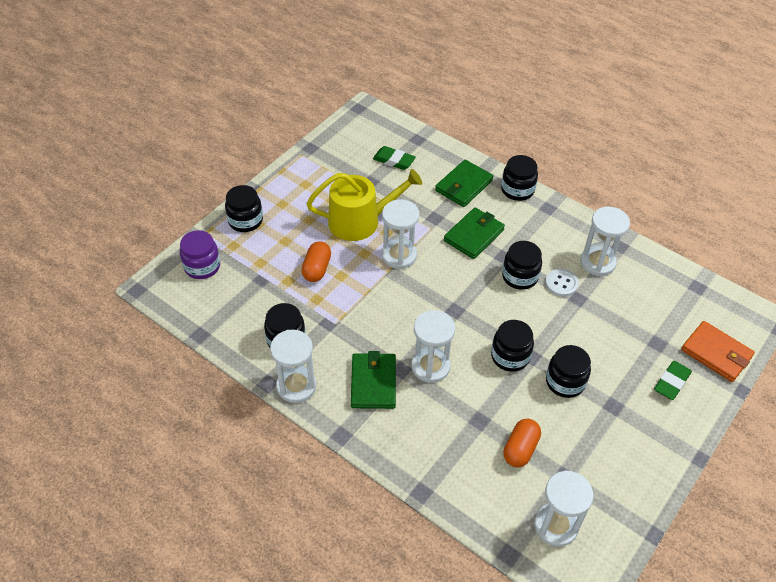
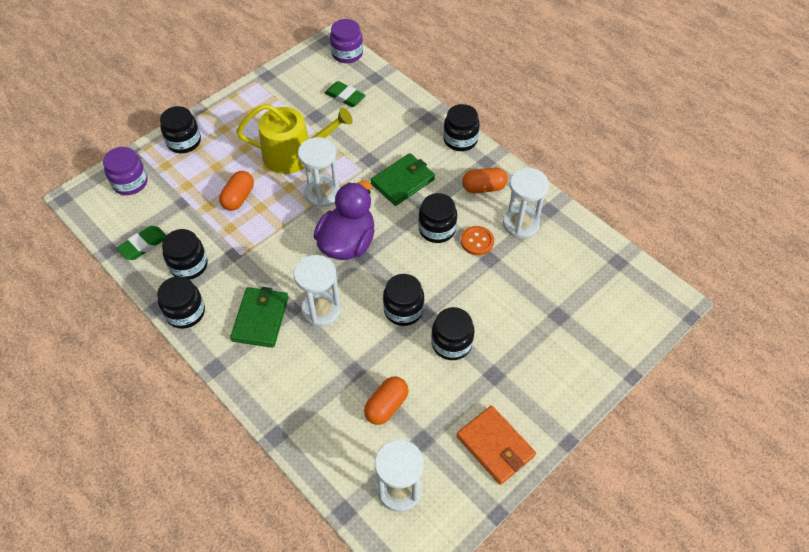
camera: 10 degrees right, 5 degrees up
white hourglass [270,330,316,403] -> black jar [157,276,205,329]
green wallet [435,160,493,207] -> none
white button [545,269,579,297] -> orange button [461,226,494,255]
green eraser [654,361,692,400] -> green eraser moved to [116,226,167,260]
orange wallet [681,321,755,382] -> orange wallet moved to [457,406,536,485]
none -> purple duck [314,180,375,260]
none -> purple jar [330,19,363,63]
none -> orange capsule [462,168,508,193]

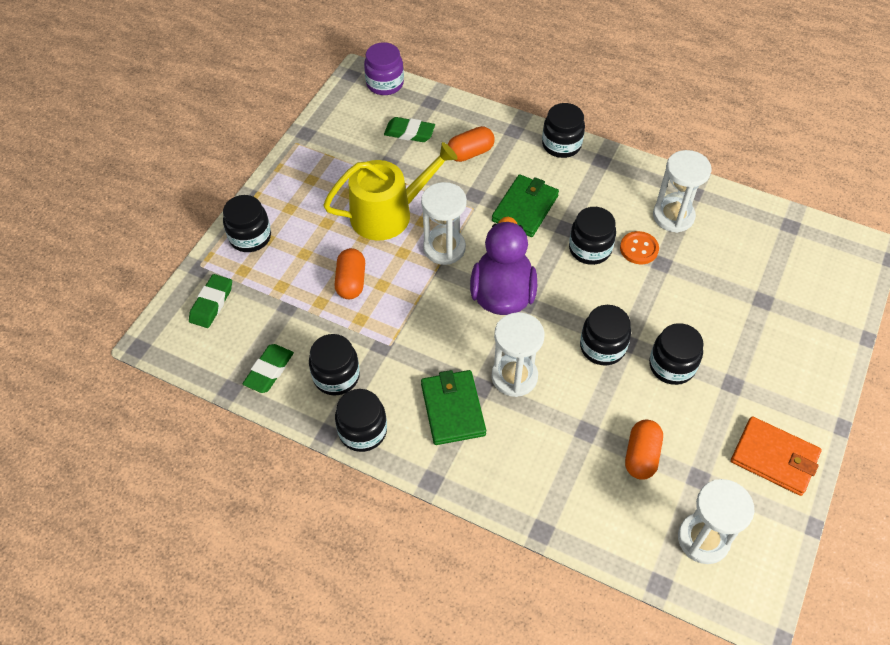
camera: 20 degrees left, 0 degrees up
purple jar [103,147,148,195] -> green eraser [189,274,232,328]
orange capsule [462,168,508,193] -> orange capsule moved to [448,126,495,162]

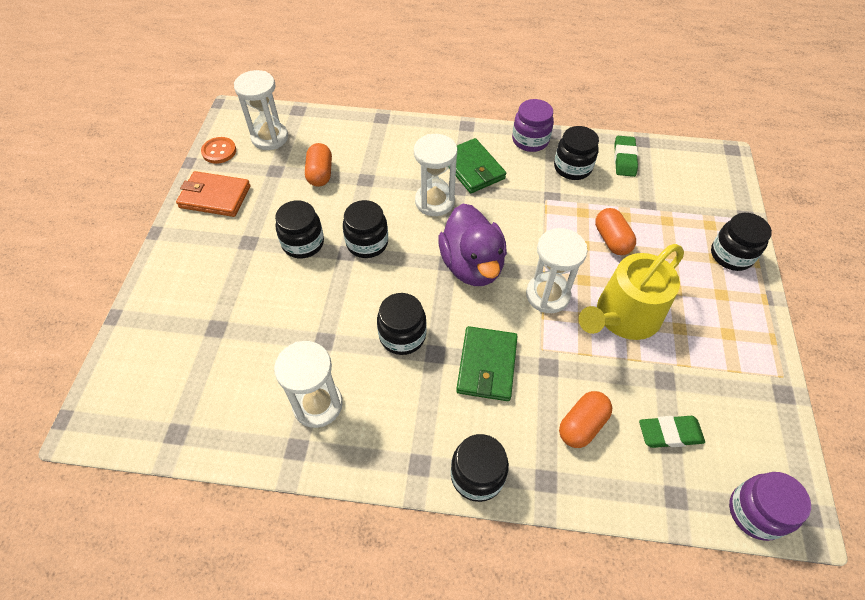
camera: 160 degrees right, 0 degrees up
green eraser [189,274,232,328] -> none
black jar [335,389,387,452] -> purple jar [512,99,554,152]
orange button [620,231,659,264] -> orange button moved to [201,137,236,164]

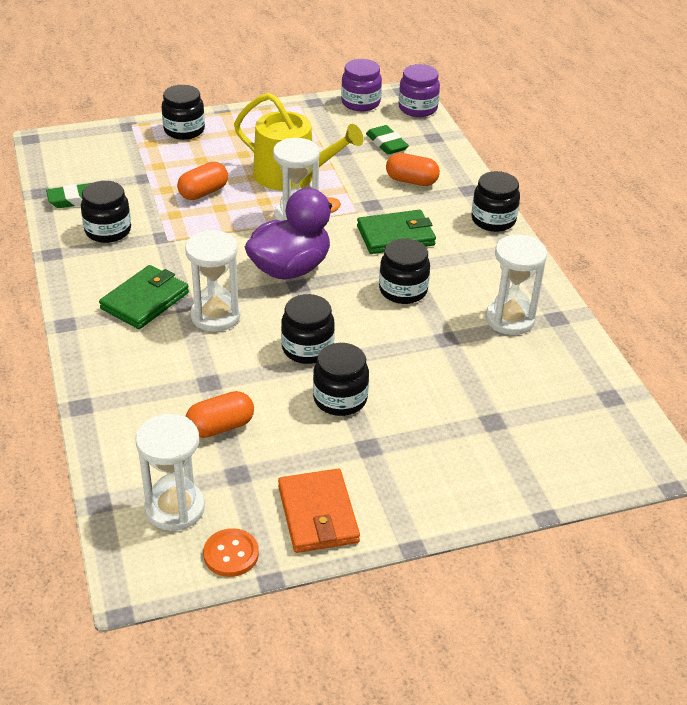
camera: 115 degrees left, 15 degrees down
purple jar [512,99,554,152] -> purple jar moved to [341,59,382,111]

